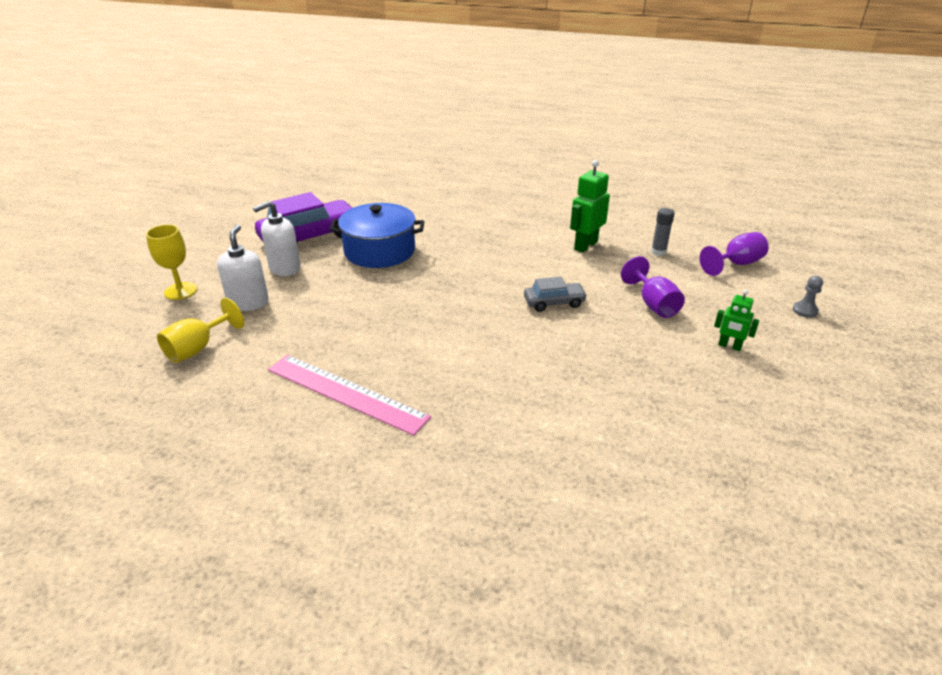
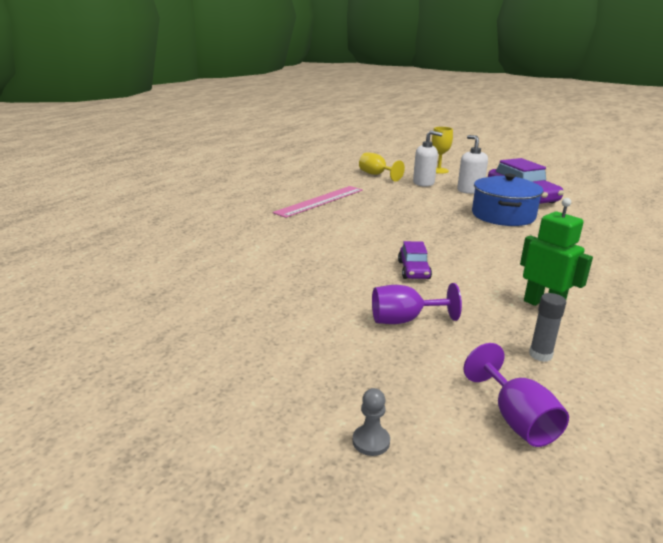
camera: 100 degrees right, 10 degrees down
grey car [524,277,587,312] -> purple car [398,241,432,279]
green robot [714,290,759,351] -> none

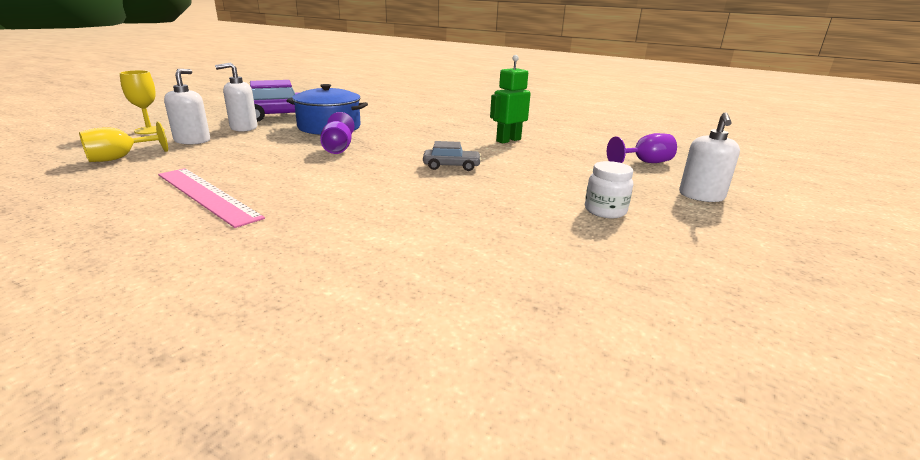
camera: 90 degrees left, 0 degrees up
grey pawn [352,388,390,456] -> white soap dispenser [679,112,740,202]
purple goblet [372,283,462,324] -> purple goblet moved to [320,112,355,154]
purple car [398,241,432,279] -> grey car [423,141,481,171]
grey glue stick [529,293,566,362] -> none
none -> white jar [585,161,633,218]

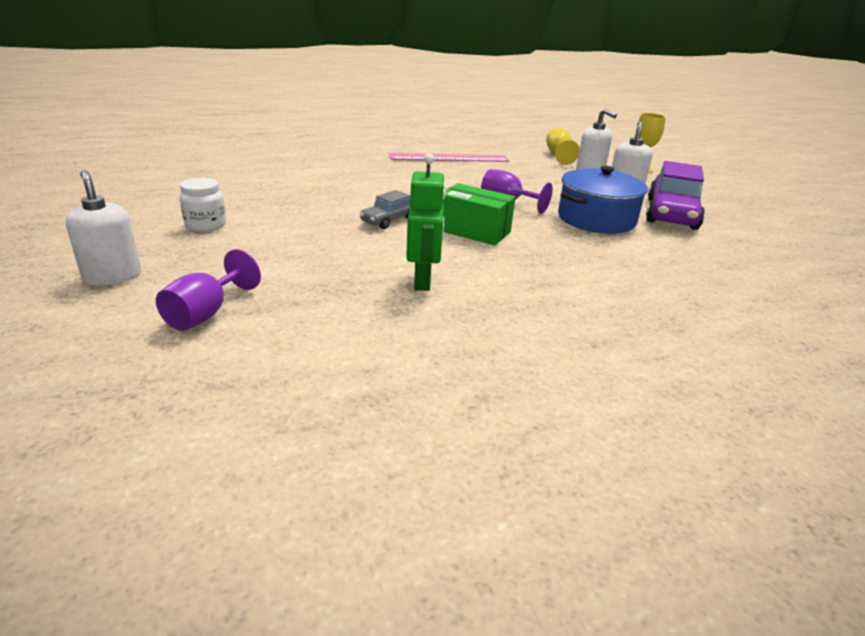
camera: 130 degrees right, 5 degrees up
none -> green box [443,183,515,246]

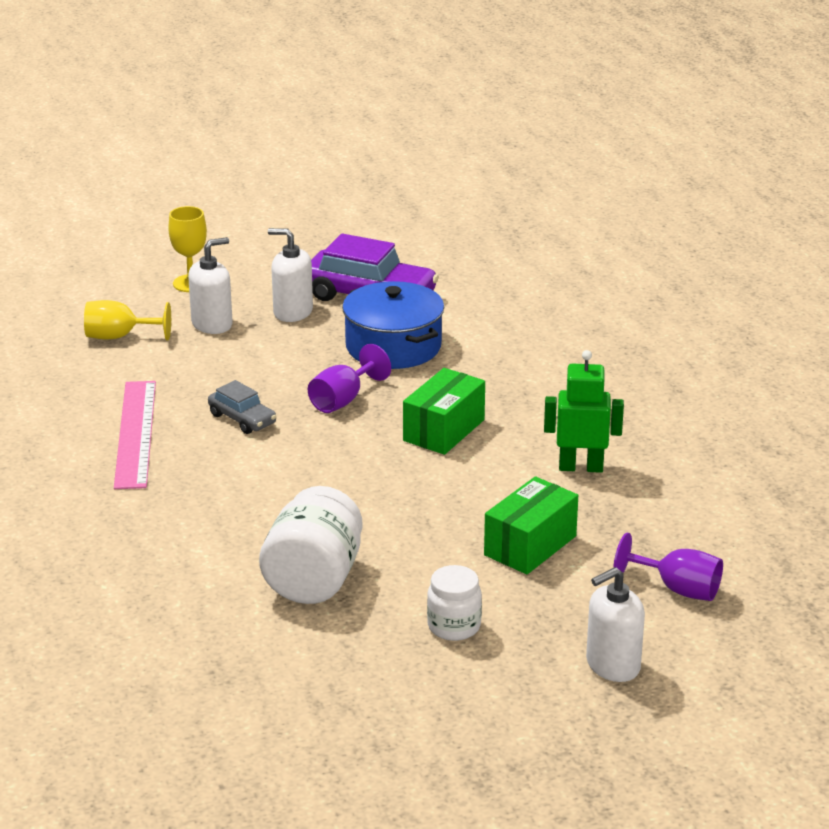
camera: 85 degrees left, 0 degrees up
grey car [360,190,410,229] -> grey car moved to [208,380,277,434]
none -> white jar [259,486,363,604]
none -> green box [484,476,578,574]

